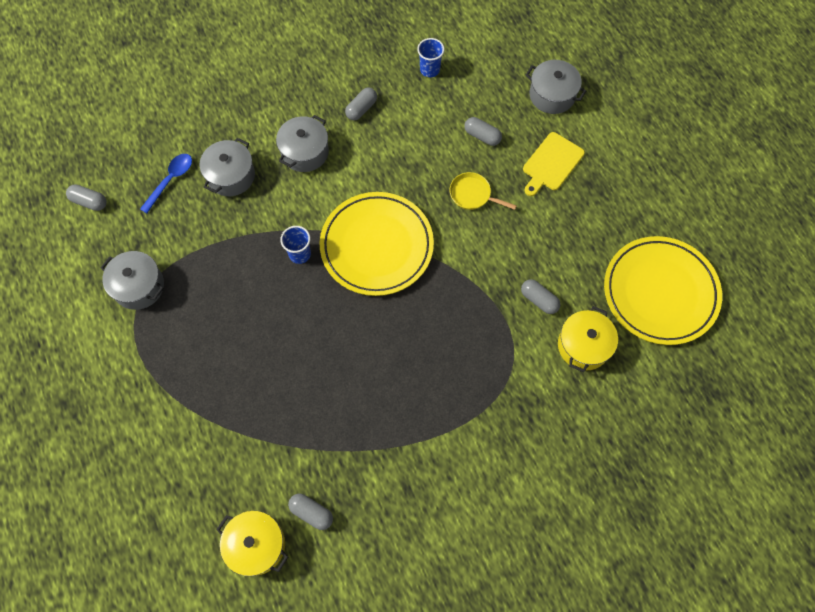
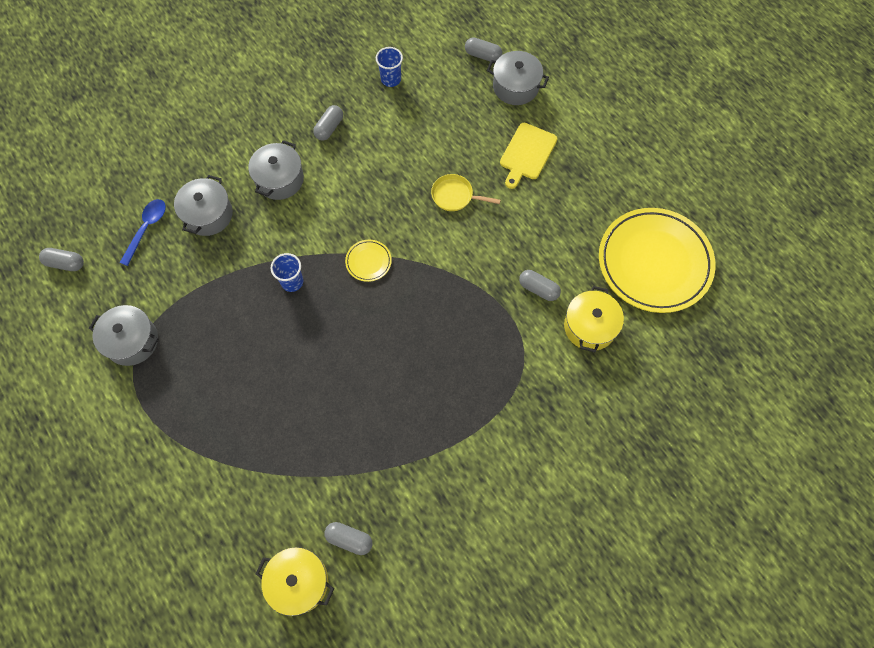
camera: 10 degrees left, 0 degrees up
yellow plate [320,192,434,296] -> yellow plate [345,240,392,282], size x0.40
grey capsule [464,117,502,146] -> grey capsule moved to [465,37,502,61]

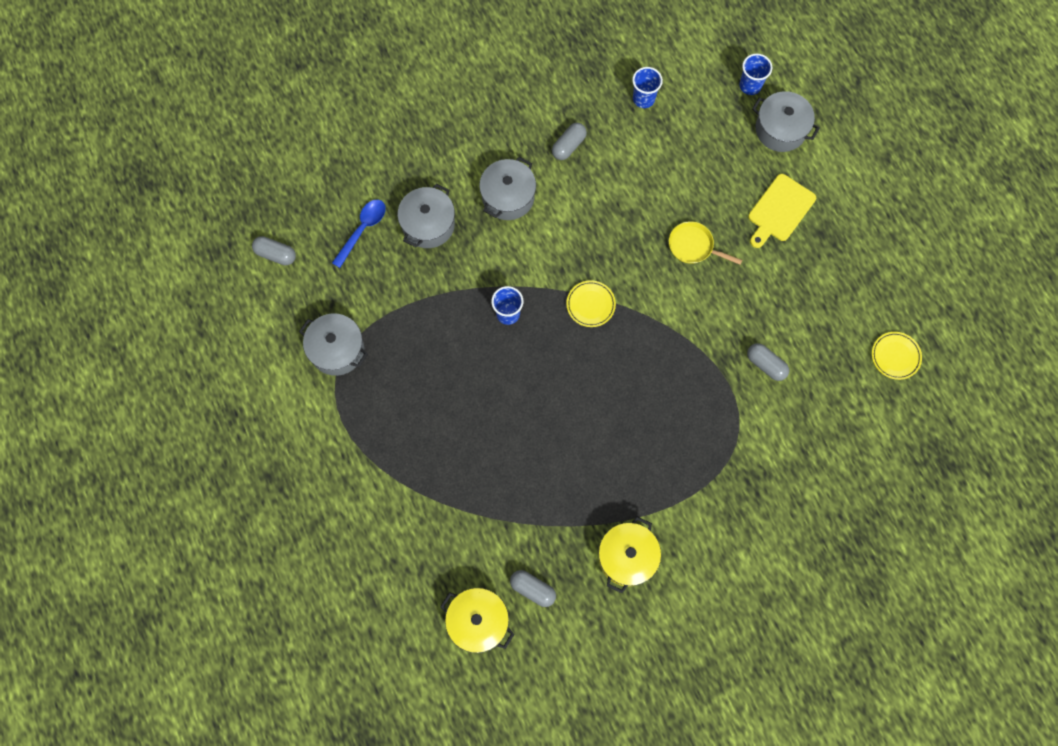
camera: 10 degrees right, 5 degrees up
grey capsule [465,37,502,61] -> blue cup [740,54,772,95]
yellow pot [564,286,624,352] -> yellow pot moved to [599,517,661,593]
yellow plate [599,208,716,313] -> yellow plate [872,332,922,380], size x0.40

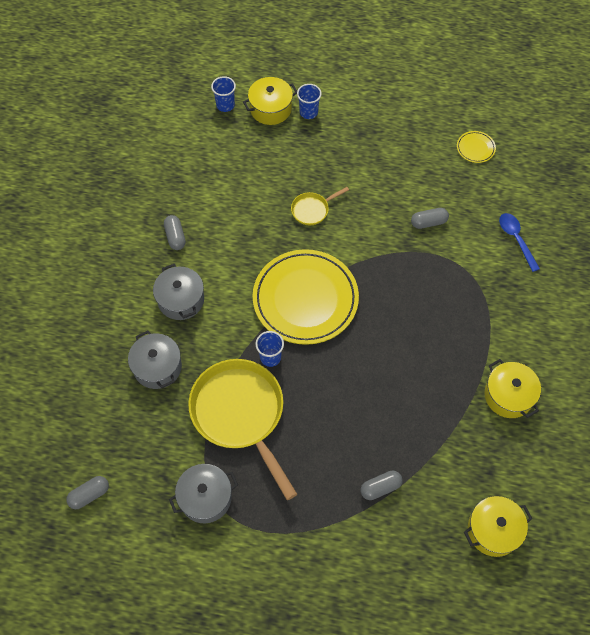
camera: 55 degrees left, 10 degrees down
blue spoon [332,200,386,268] -> blue spoon moved to [499,213,540,272]
grey capsule [510,570,556,607] -> grey capsule moved to [361,471,402,500]
yellow plate [566,280,616,327] -> yellow plate [253,249,359,345], size x2.48
blue cup [632,67,663,108] -> blue cup moved to [297,84,322,119]
yellow cutting board [748,174,816,248] -> none
grey pot [752,91,820,152] -> yellow pot [243,77,297,125]
none -> yellow pan [188,359,297,500]

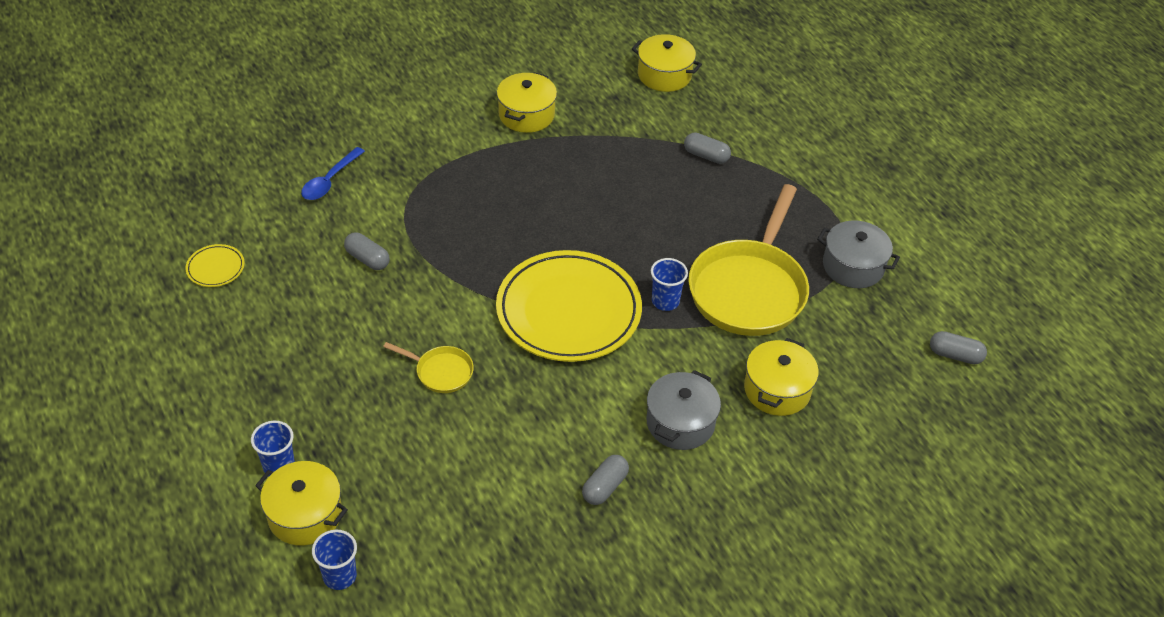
camera: 130 degrees left, 15 degrees down
grey pot [128,331,182,389] -> yellow pot [744,338,819,416]

